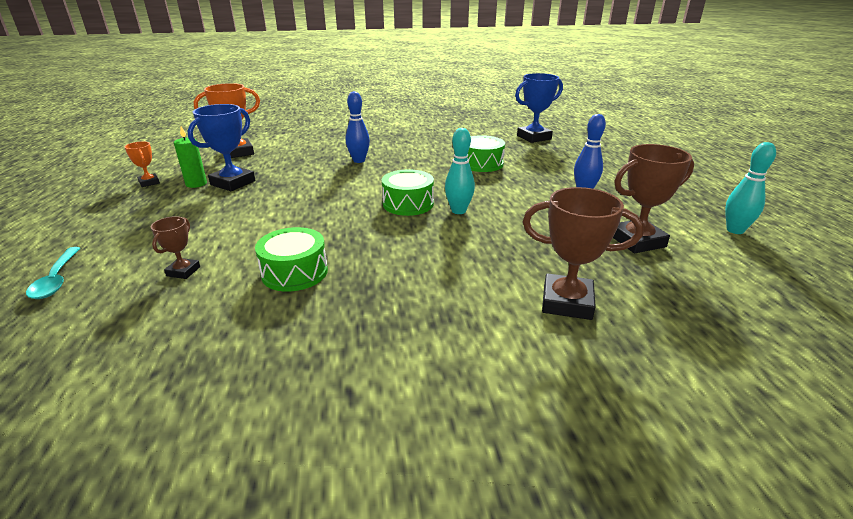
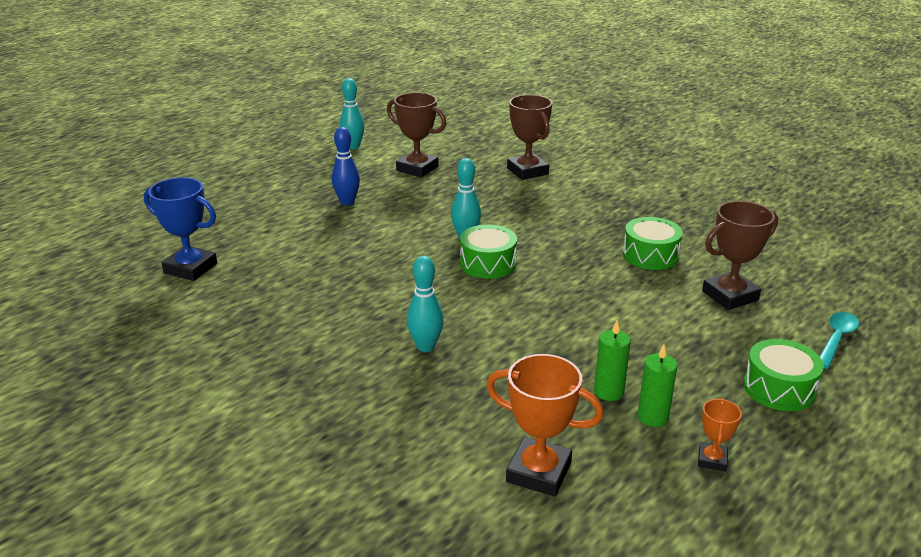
camera: 130 degrees left, 0 degrees up
brown trophy [151,216,200,279] -> brown trophy [702,201,778,310], size x1.87
blue trophy [187,104,255,191] -> green candle [594,320,631,401]
blue bowling pin [346,91,370,163] -> turquoise bowling pin [407,256,444,352]
green drum [467,135,505,172] -> green drum moved to [744,339,824,411]

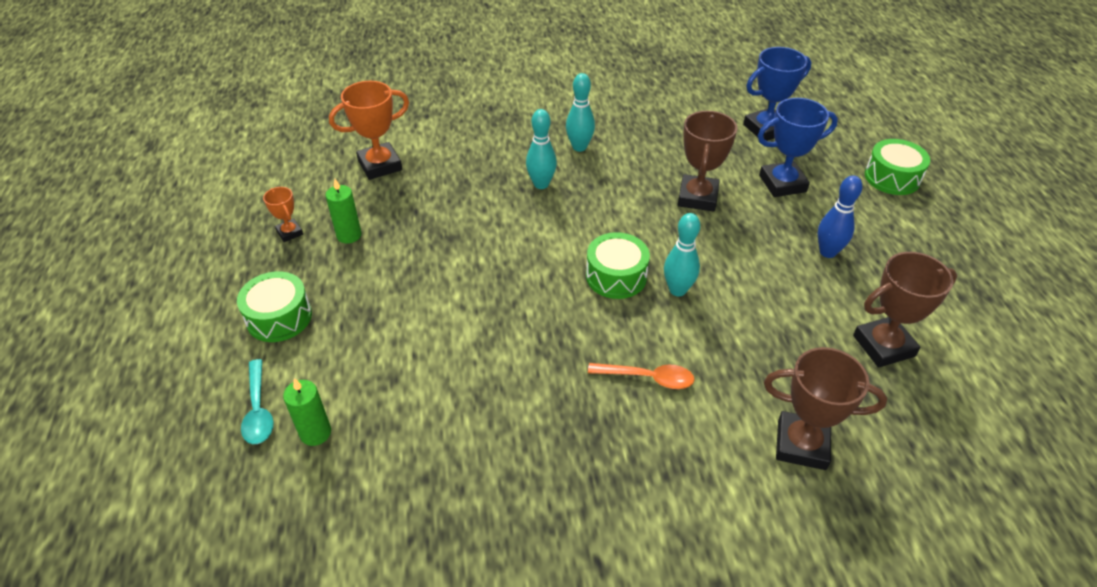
camera: 130 degrees right, 15 degrees up
turquoise bowling pin [340,78,365,149] -> turquoise bowling pin moved to [566,73,595,152]
green candle [594,320,631,401] -> green candle moved to [283,378,331,446]
green drum [623,217,683,270] -> green drum moved to [865,139,930,195]
brown trophy [702,201,778,310] -> brown trophy moved to [678,111,737,212]
none -> orange spoon [588,363,695,389]
none -> blue trophy [758,98,838,197]

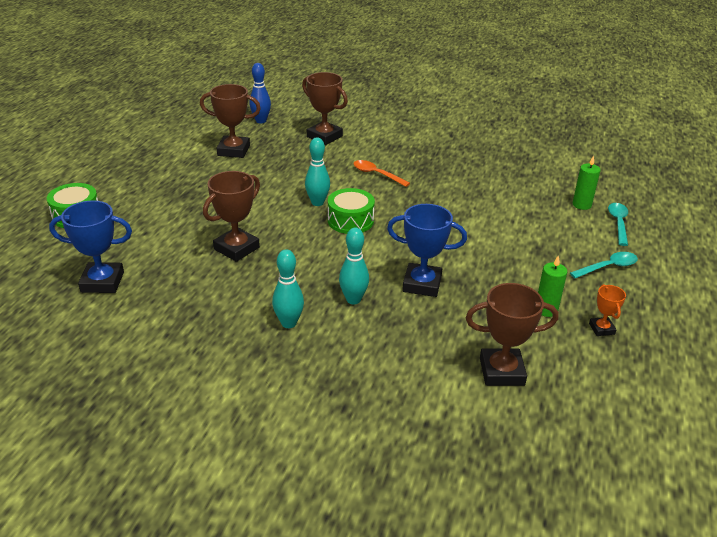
camera: 155 degrees left, 10 degrees down
green drum [237,271,312,342] -> turquoise spoon [570,252,638,278]
orange trophy [329,81,409,180] -> brown trophy [466,283,559,386]
blue trophy [758,98,838,197] -> blue trophy moved to [387,204,467,297]
blue bowling pin [818,175,862,258] -> blue bowling pin moved to [249,63,271,123]

